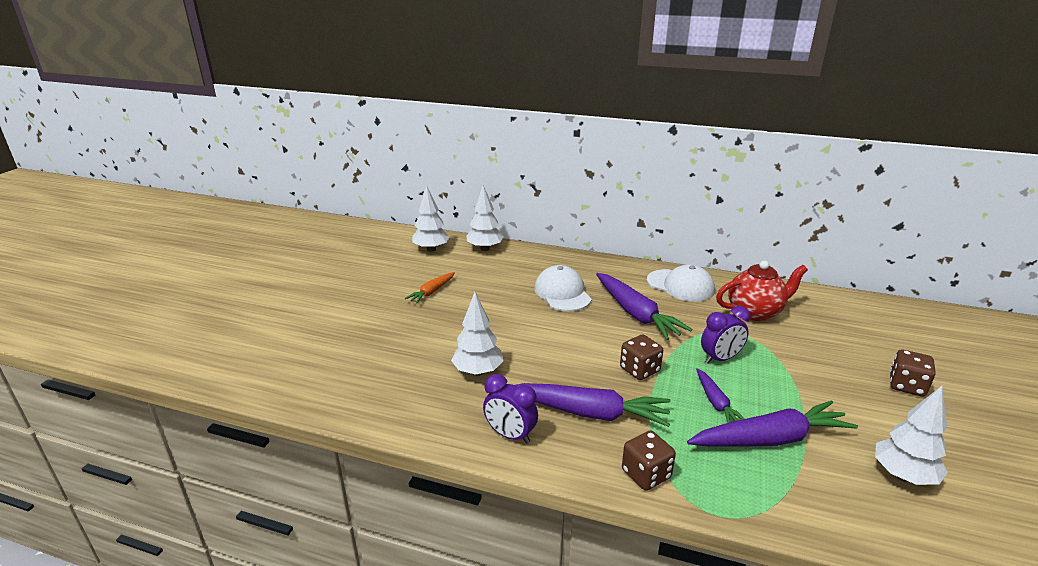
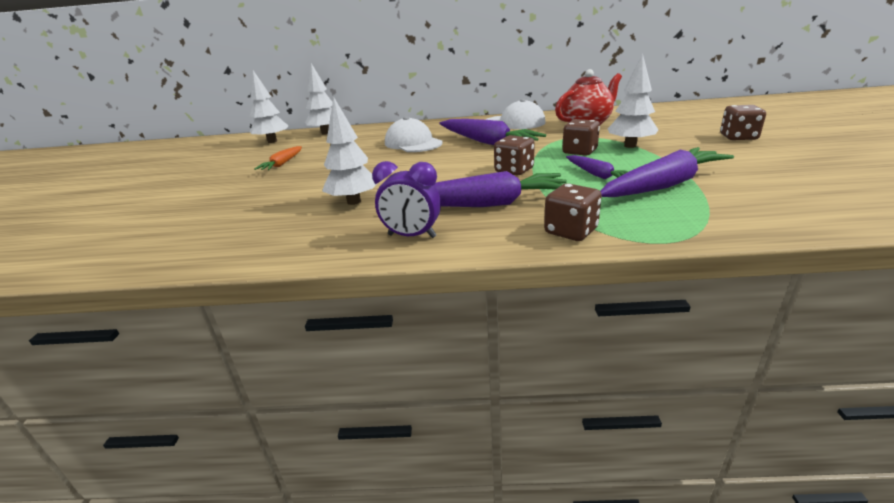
camera: 15 degrees left, 0 degrees up
purple clock [701,306,750,364] -> brown dice [562,119,600,156]
white tree [875,386,948,485] -> white tree moved to [608,53,658,148]

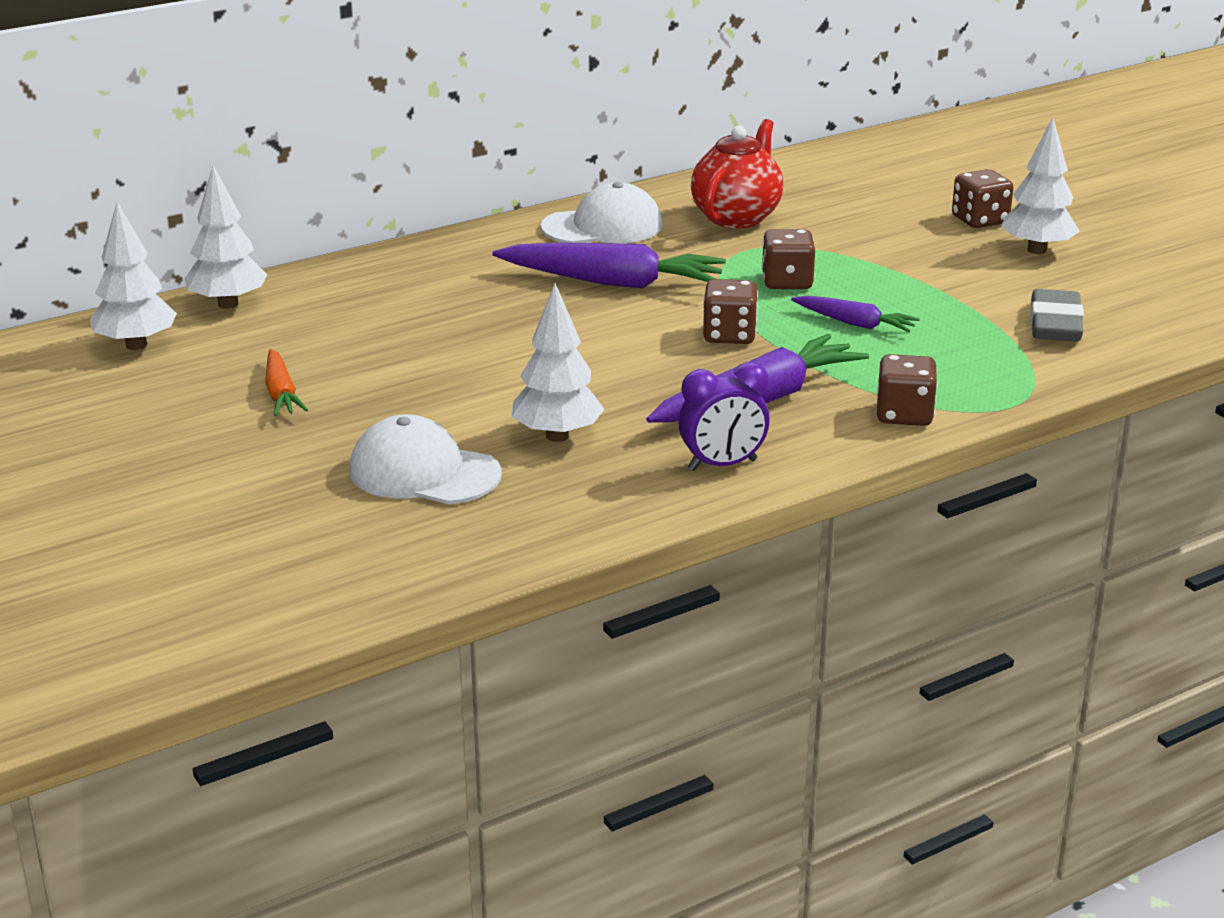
camera: 35 degrees left, 0 degrees up
white cap [385,117,443,152] -> white cap moved to [349,414,502,504]
purple carrot [600,147,734,197] -> none
white tree [608,53,658,148] -> white tree moved to [1001,117,1080,254]
none -> grey eraser [1030,289,1084,342]

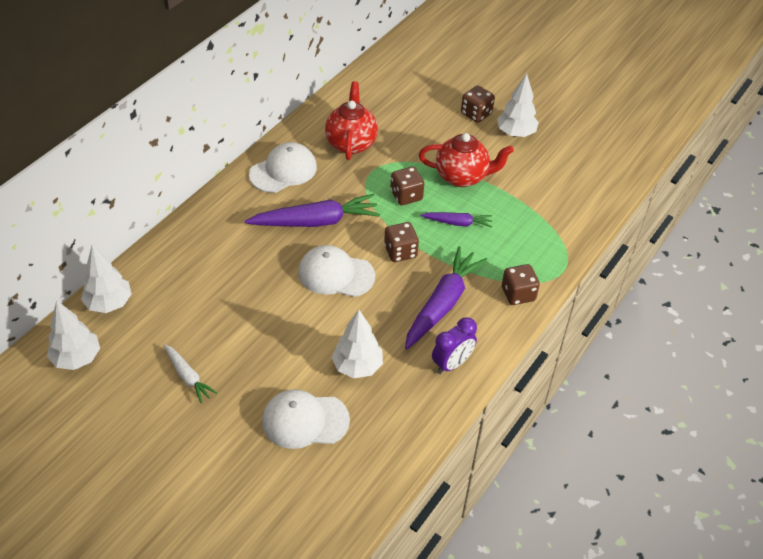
camera: 25 degrees left, 20 degrees up
orange carrot [265,349,308,416] -> white carrot [164,344,217,403]
grey eraser [1030,289,1084,342] -> none
none -> white cap [298,245,375,297]
none -> red teapot [419,133,514,187]

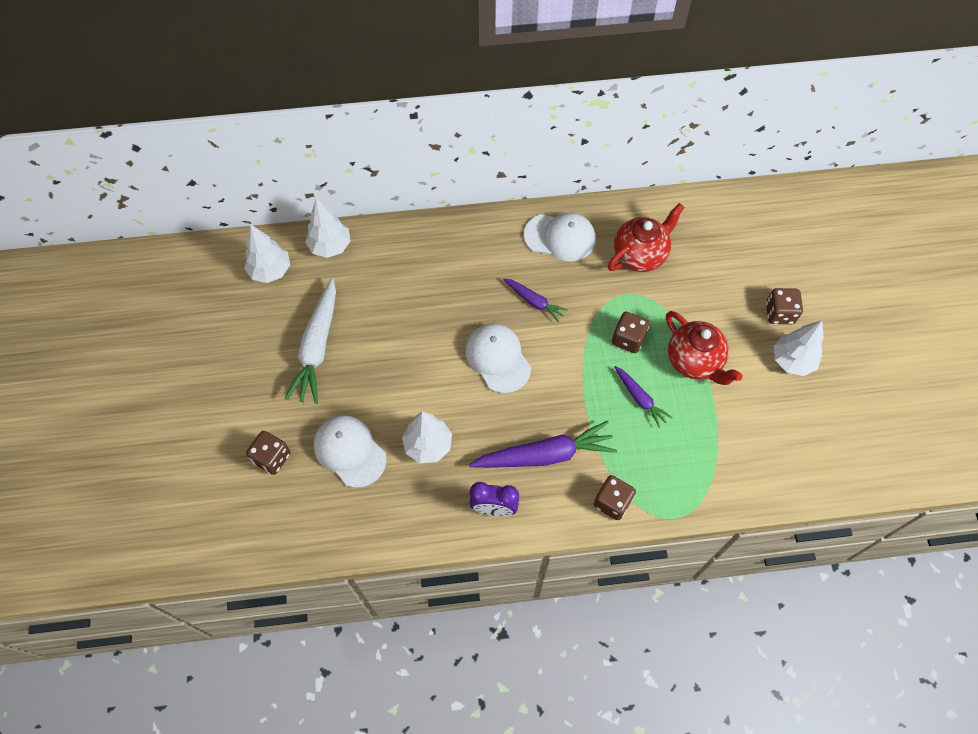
camera: 50 degrees right, 15 degrees up
white carrot [164,344,217,403] -> white carrot [285,278,336,404], size x1.85
purple carrot [245,194,380,227] -> purple carrot [503,278,568,322], size x0.54
brown dice [384,222,419,262] -> brown dice moved to [246,431,291,475]

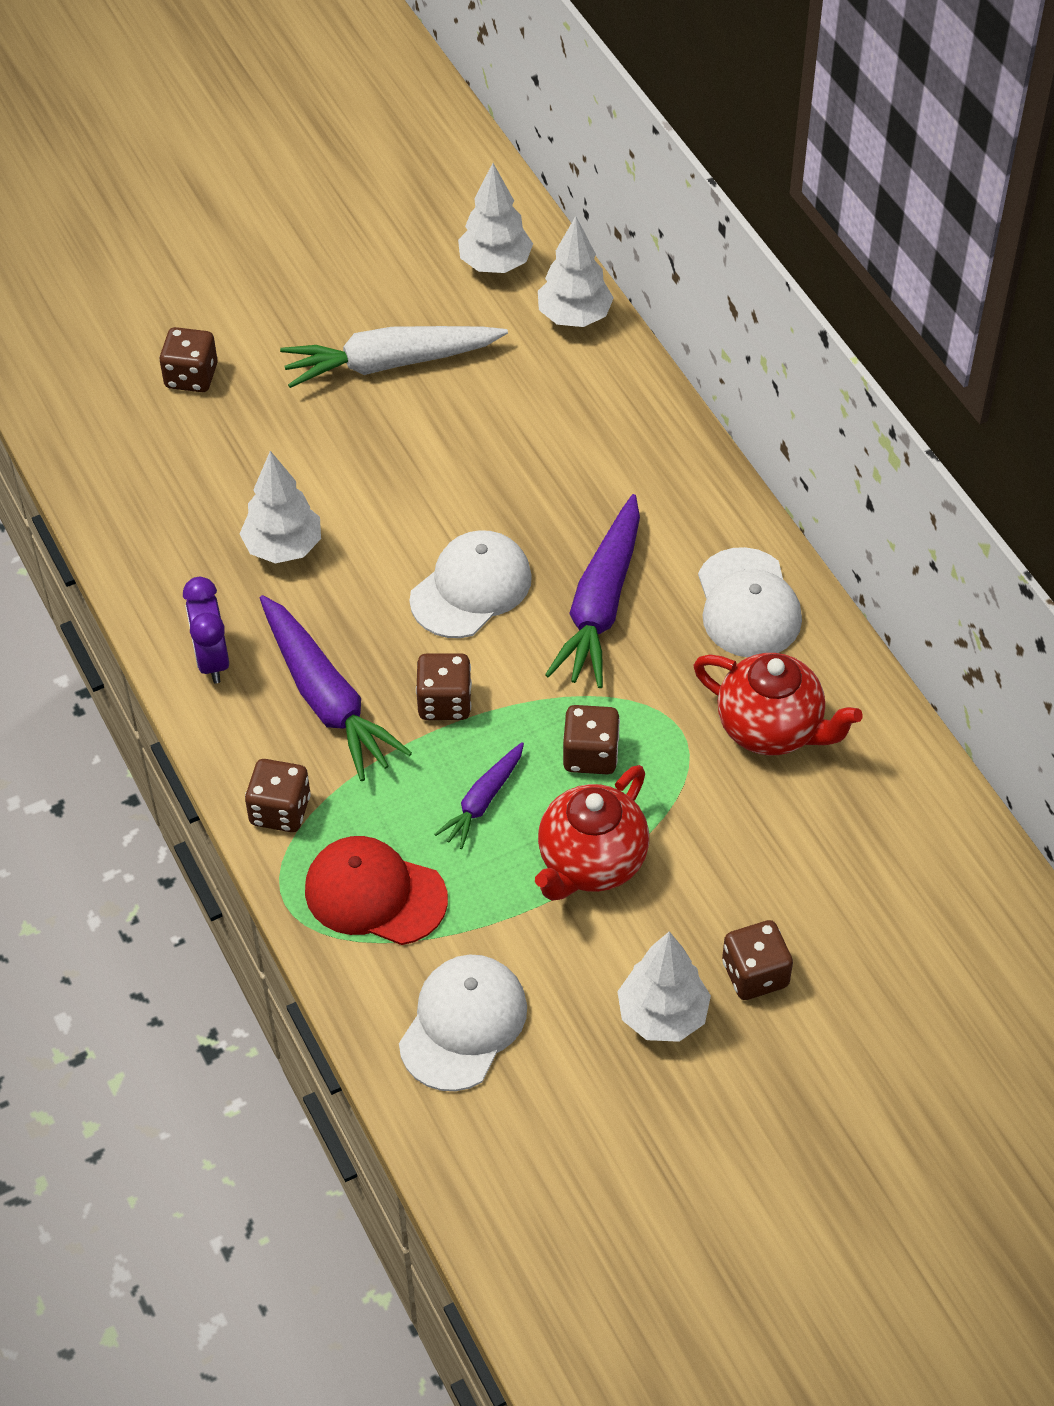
camera: 70 degrees right, 10 degrees down
white cap [314,415,387,488] -> white cap moved to [399,955,527,1091]
purple carrot [503,278,568,322] -> purple carrot [545,494,640,688], size x1.85
none -> red cap [305,836,448,945]
none -> brown dice [416,653,472,720]

